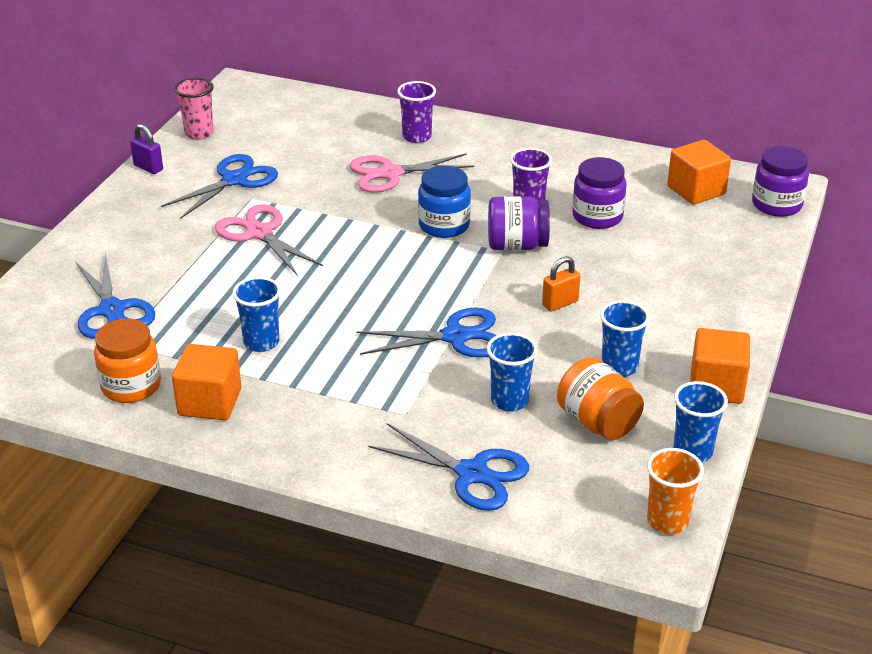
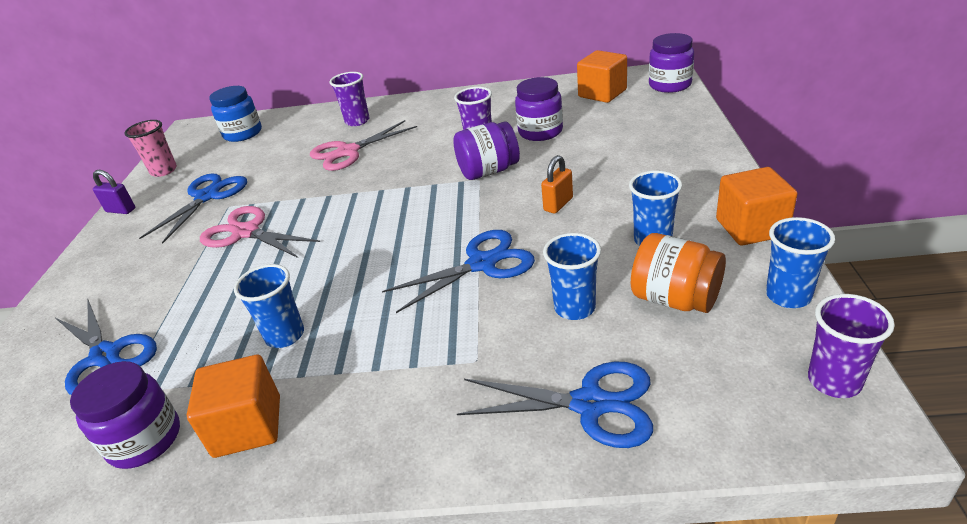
camera: 15 degrees left, 0 degrees up
orange jar [94,319,161,403] -> purple jar [70,361,180,469]
blue jar [418,166,471,238] -> blue jar moved to [209,86,262,142]
orange cup [647,448,704,534] -> purple cup [808,294,895,398]

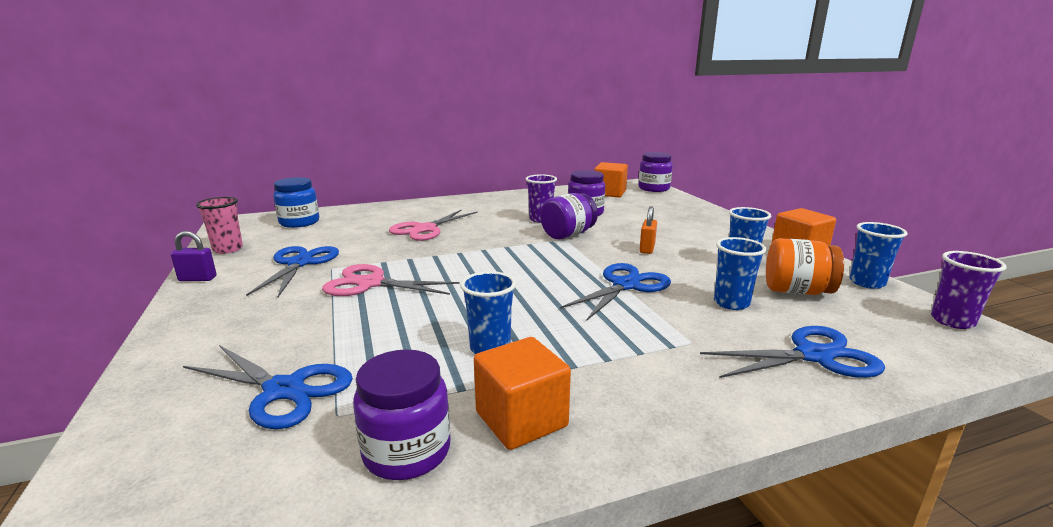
camera: 25 degrees left, 15 degrees down
purple cup [329,72,369,126] -> none

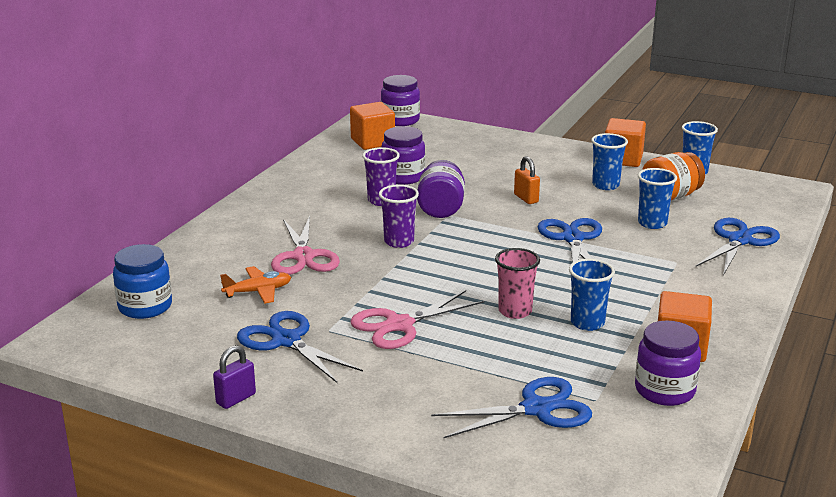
camera: 45 degrees left, 5 degrees up
pink cup [196,197,243,254] -> pink cup moved to [495,248,540,319]
purple cup [931,251,1007,329] -> purple cup moved to [379,185,419,248]
none -> orange plane [220,266,291,304]

